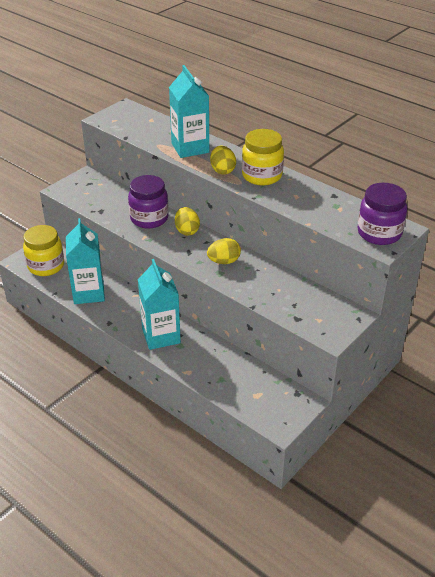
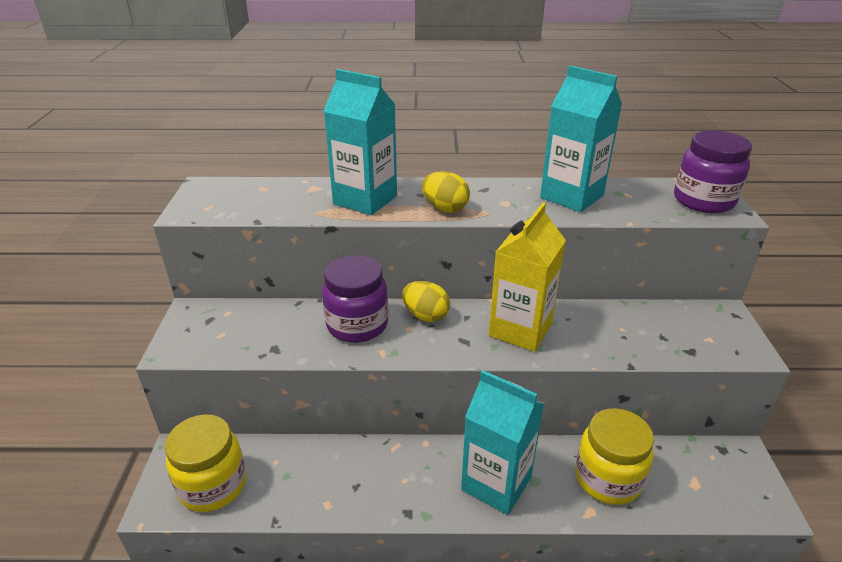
camera: 40 degrees left, 5 degrees down
turquoise carton [66,218,105,304] -> turquoise carton moved to [540,66,622,212]
yellow egg [207,238,241,264] -> yellow carton [489,202,566,352]
yellow jar [242,129,284,185] -> yellow jar moved to [575,408,654,505]

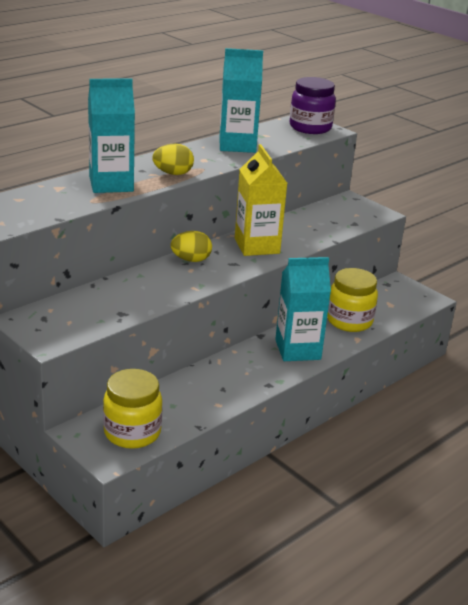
camera: 45 degrees left, 5 degrees down
purple jar [322,255,388,343] -> none

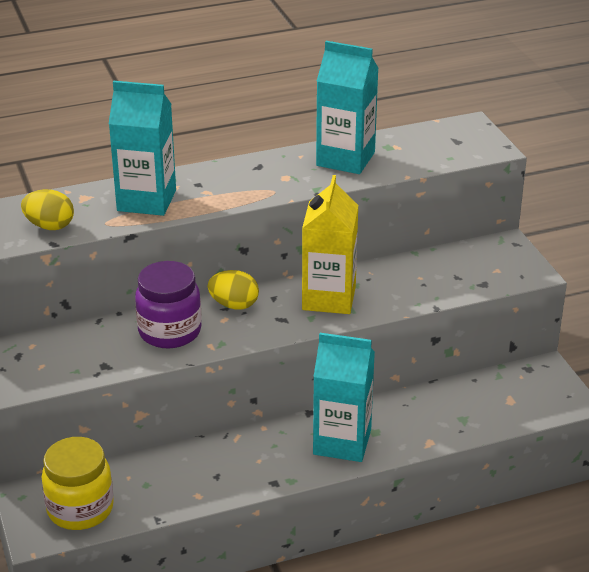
camera: 25 degrees right, 5 degrees up
yellow egg [152,144,194,175] -> yellow egg moved to [21,189,74,230]
purple jar [290,77,336,134] -> purple jar moved to [135,261,202,348]
yellow jar [327,268,378,332] -> none

